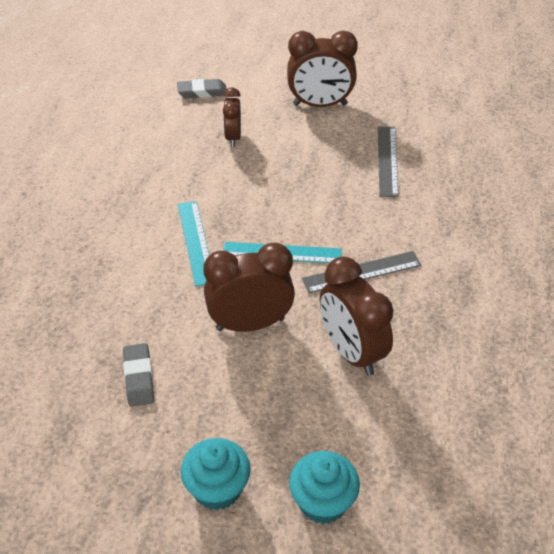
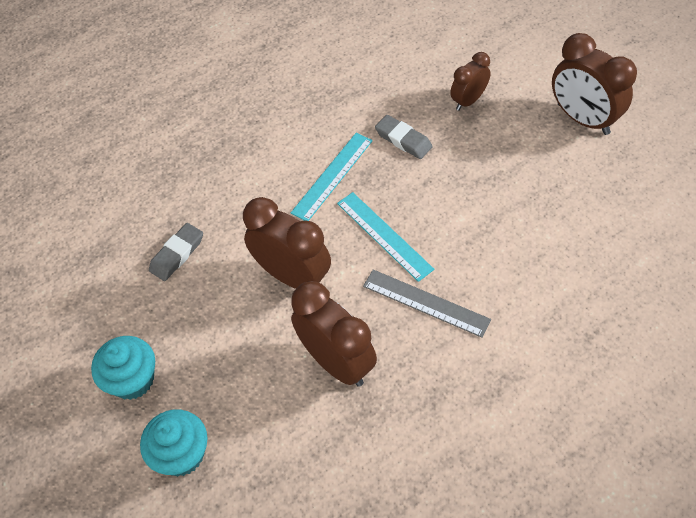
camera: 50 degrees right, 10 degrees up
grey eraser [177,79,226,98] -> grey eraser moved to [375,115,433,159]
brown clock [320,257,393,376] -> brown clock turned 120 degrees clockwise [291,281,377,387]
grey ruler [378,126,399,197] -> none

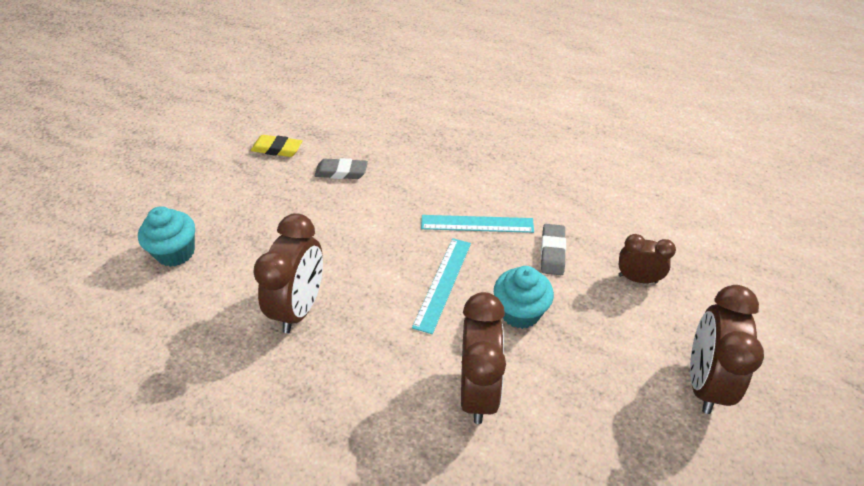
camera: 55 degrees right, 10 degrees down
turquoise cupcake [91,336,155,400] -> turquoise cupcake moved to [494,266,554,329]
brown clock [243,197,331,289] -> brown clock moved to [461,292,506,424]
grey ruler [363,269,491,338] -> none
none -> yellow eraser [251,135,302,157]

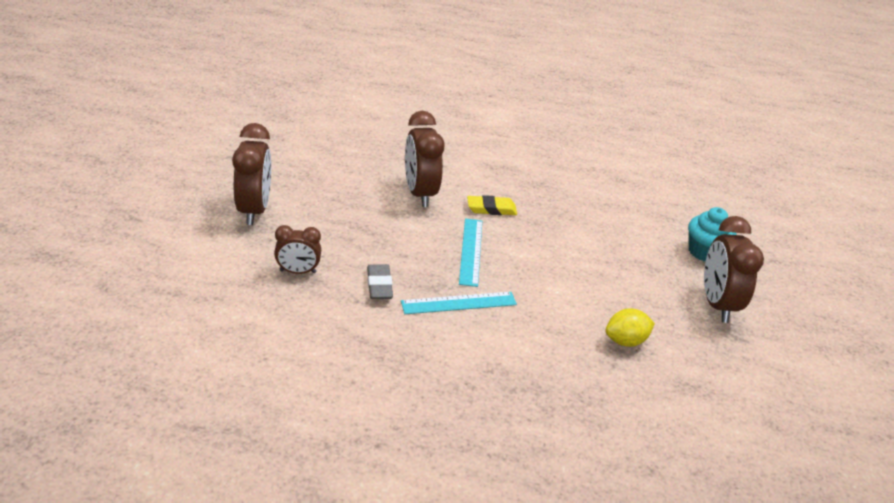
camera: 160 degrees right, 10 degrees down
yellow eraser [251,135,302,157] -> yellow eraser moved to [467,195,517,215]
brown clock [253,213,323,333] -> brown clock moved to [704,216,764,323]
grey eraser [314,158,368,179] -> yellow lemon [605,309,655,347]
turquoise cupcake [494,266,554,329] -> none

